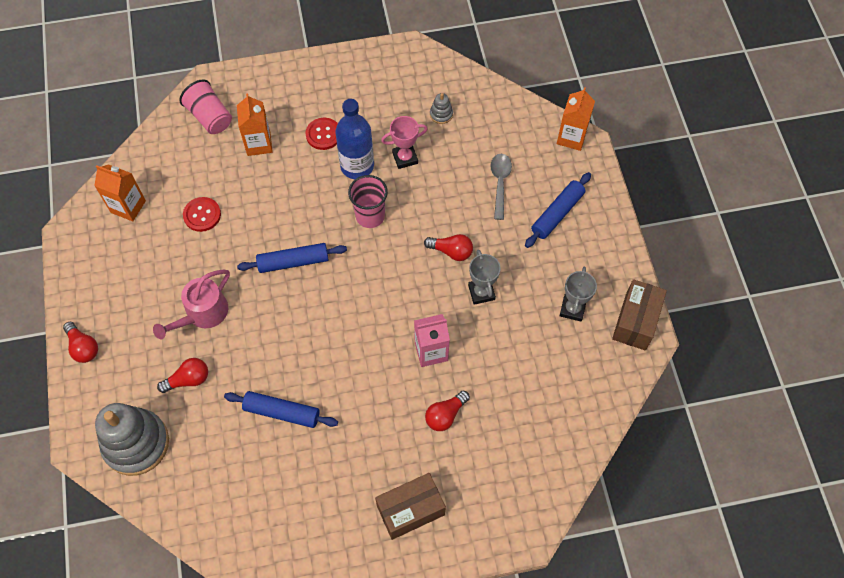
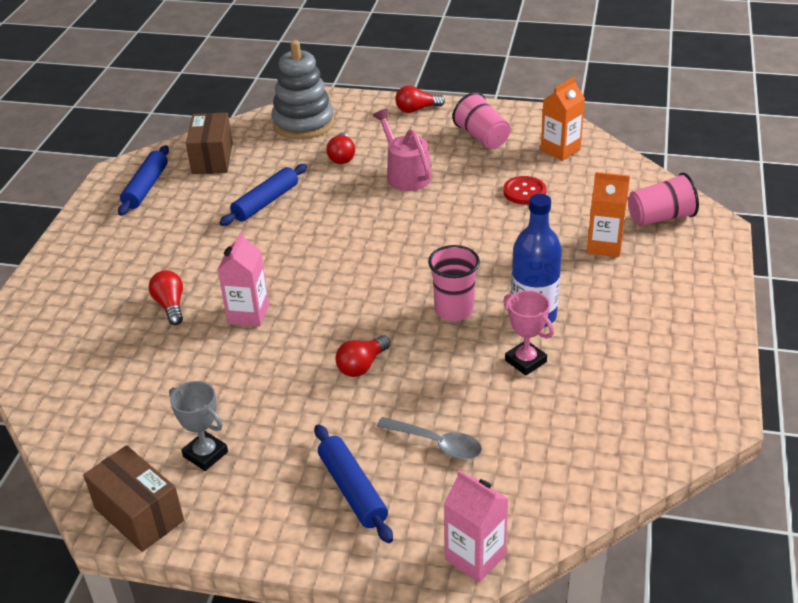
camera: 115 degrees right, 25 degrees down
blue rolling pin [237,243,347,273] -> blue rolling pin moved to [118,145,169,216]
red button [305,118,338,150] -> none
brown box [375,473,446,540] -> brown box moved to [186,113,233,174]
pink trophy [381,116,428,169] -> pink trophy turned 45 degrees counterclockwise [503,290,554,375]
grey stacking toy [430,93,453,124] -> none
grey trophy [468,250,501,305] -> none
orange carton [557,87,595,151] -> pink carton [444,470,508,583]
none -> pink cup [452,92,511,149]

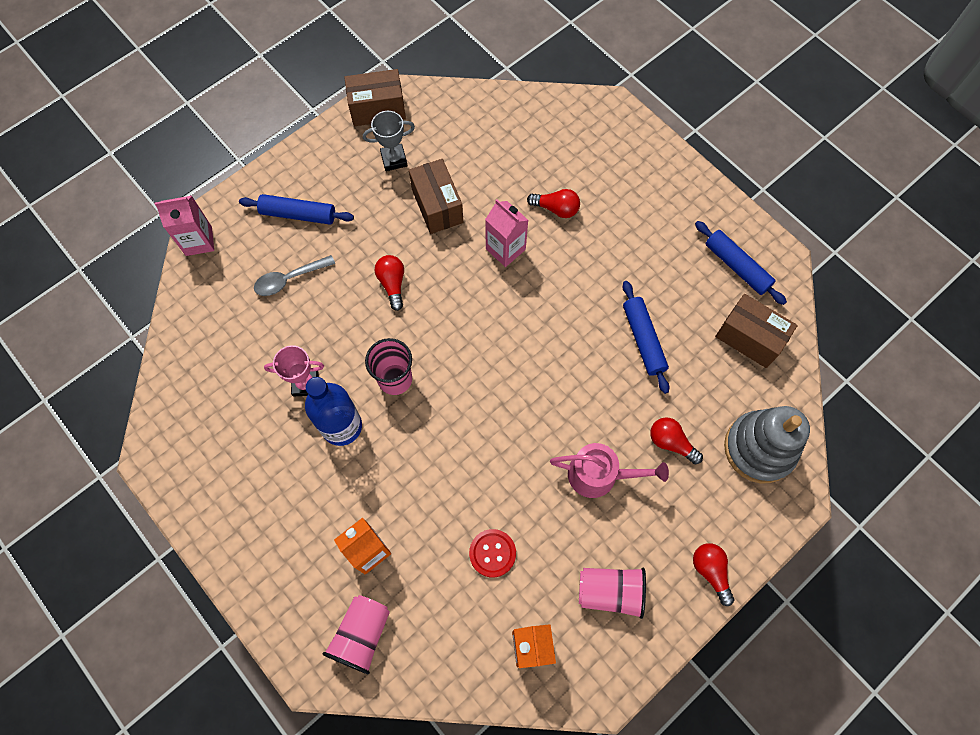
camera: 125 degrees right, 30 degrees up
red light bulb [395,85,445,113] -> red light bulb turned 45 degrees counterclockwise [693,543,734,606]
none -> brown box [409,159,463,234]

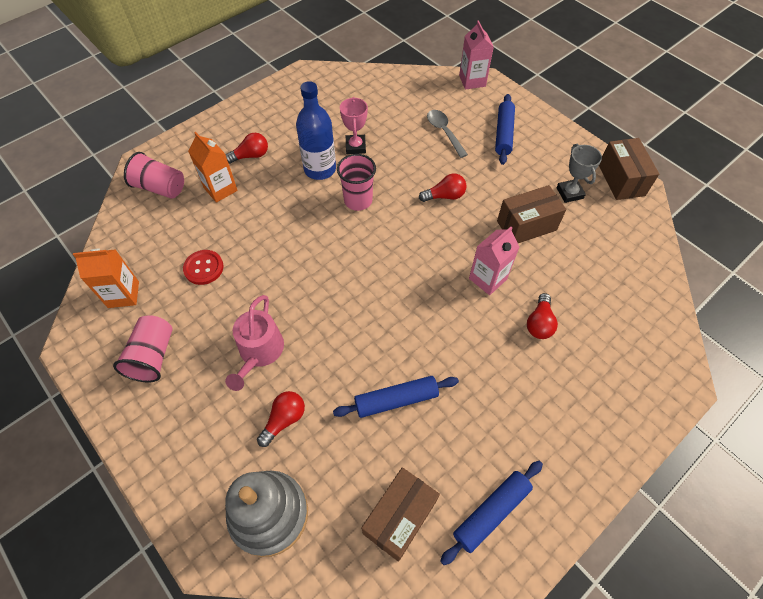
camera: 90 degrees right, 10 degrees down
red light bulb [693,543,734,606] -> red light bulb moved to [225,133,268,164]

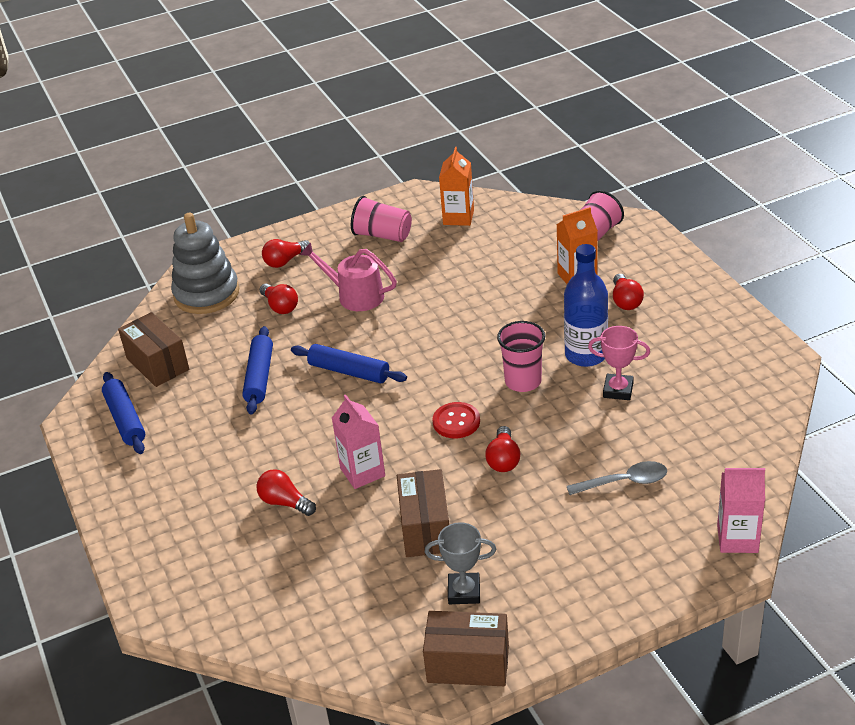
camera: 110 degrees right, 20 degrees down
red button [183,250,224,285] -> red button moved to [433,402,480,438]
blue rolling pin [495,94,515,165] -> blue rolling pin moved to [291,344,407,383]
none -> red light bulb [262,239,310,268]

